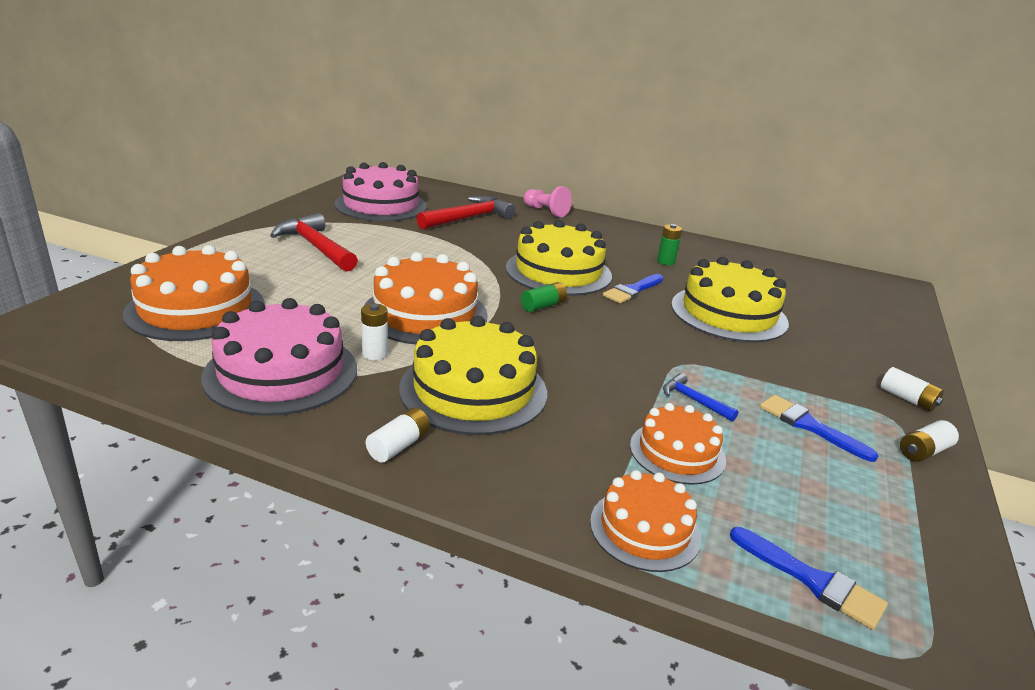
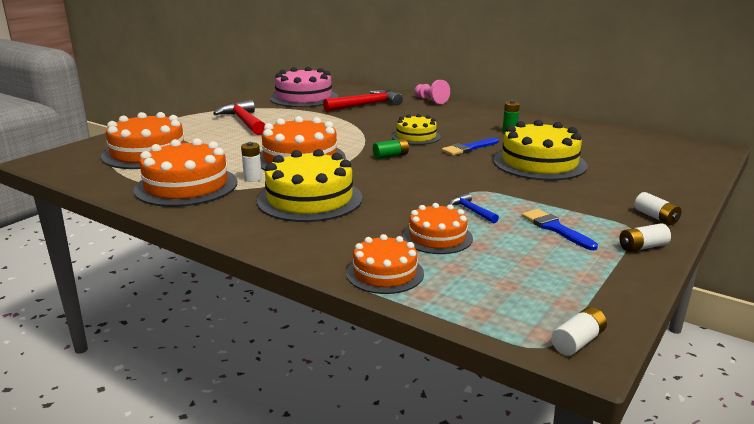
camera: 15 degrees right, 5 degrees down
pink cake [201,298,357,416] -> orange cake [134,138,237,207]
white battery [366,408,430,463] -> white battery moved to [551,307,607,356]
yellow cake [506,220,612,296] -> yellow cake [392,114,441,145], size x0.59
blue brush [730,527,888,630] -> none

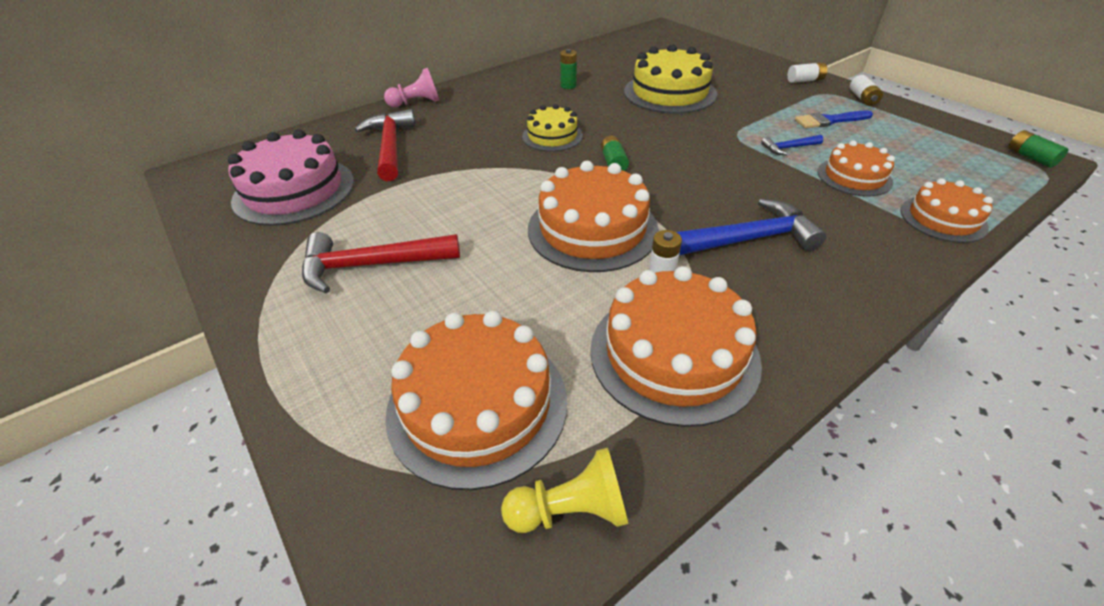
camera: 70 degrees left, 20 degrees up
yellow cake [257,149,363,222] -> blue hammer [676,199,826,255]
blue brush [442,138,499,156] -> none
white battery [551,307,607,356] -> green battery [1008,130,1069,168]
none -> yellow pawn [501,448,628,533]

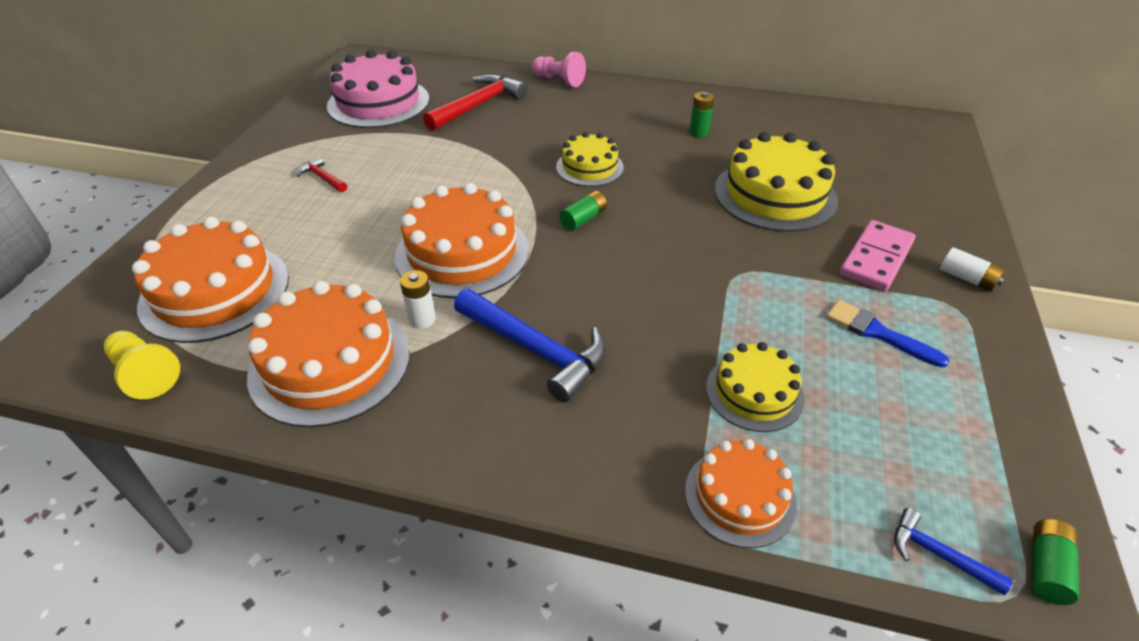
camera: 50 degrees right, 0 degrees up
red hammer [302,232,460,293] -> red hammer [297,156,347,192], size x0.49
blue hammer [761,135,823,155] -> blue hammer moved to [894,508,1013,595]
orange cake [818,140,895,197] -> yellow cake [706,342,805,432]
white battery [850,75,883,106] -> none
none -> pink domino [840,220,915,291]

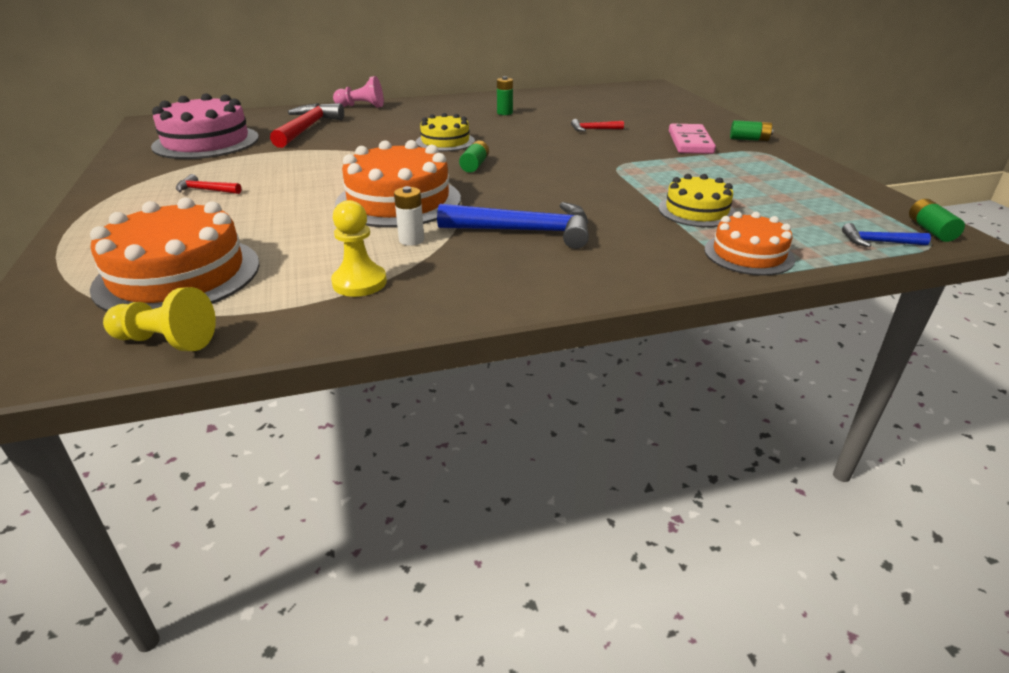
camera: 30 degrees left, 10 degrees down
orange cake [247,281,410,428] -> yellow pawn [331,200,387,297]
yellow cake [714,132,838,232] -> red hammer [571,119,624,132]
blue brush [826,300,950,368] -> none
white battery [940,247,1005,292] -> green battery [730,120,773,141]

